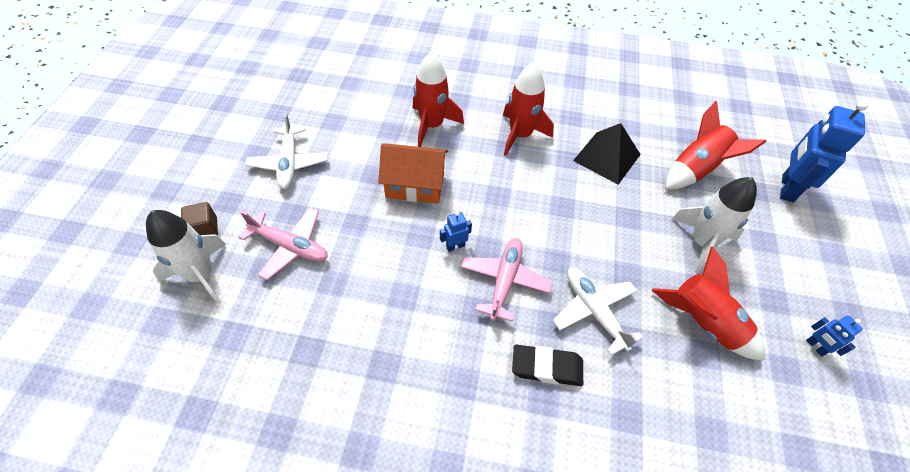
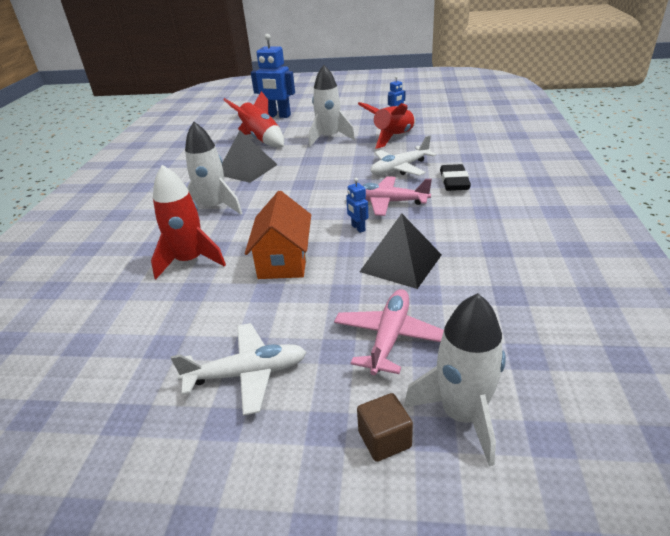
camera: 90 degrees left, 20 degrees down
red rocket [503,63,554,156] -> white rocket [185,122,242,215]
none -> black pyramid [360,213,442,289]

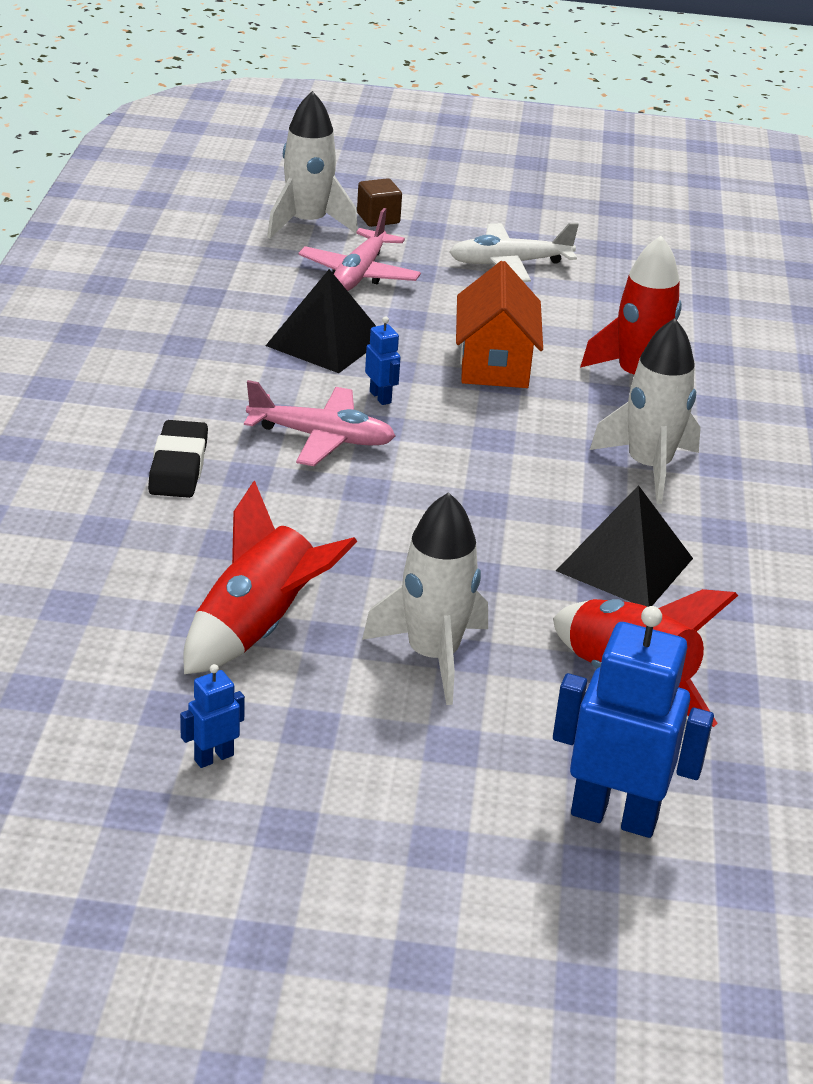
camera: 175 degrees right, 0 degrees up
white plane [371,135,437,176] -> none

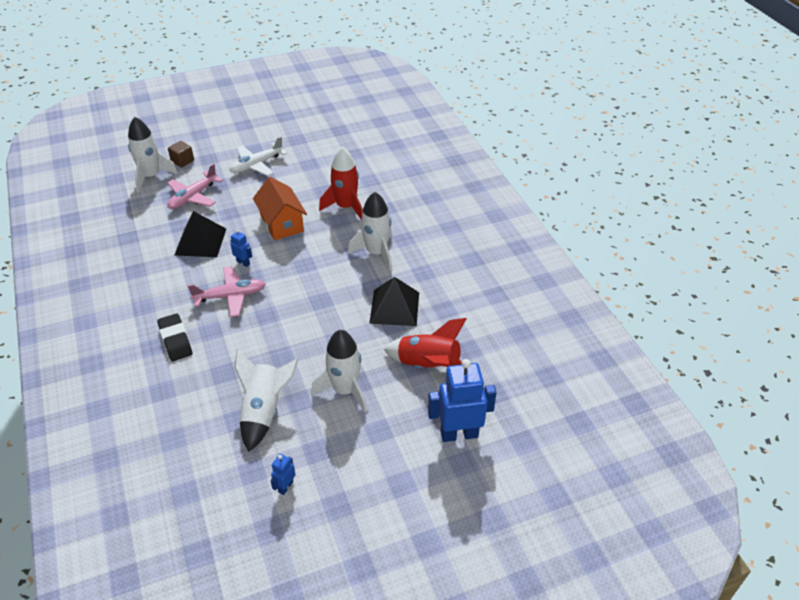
camera: 25 degrees left, 10 degrees up
red rocket [183,481,357,674] -> white rocket [235,349,299,452]
pink plane [298,208,421,291] -> pink plane turned 45 degrees clockwise [167,163,223,209]

